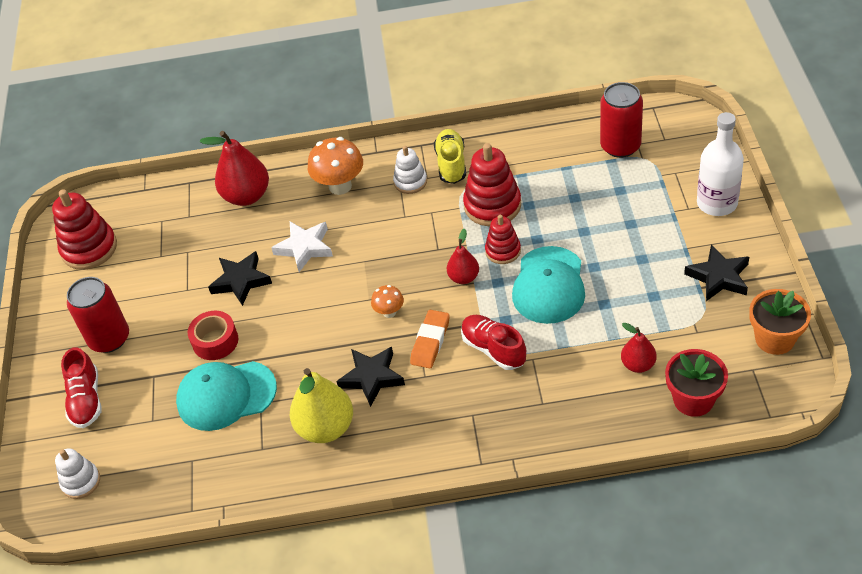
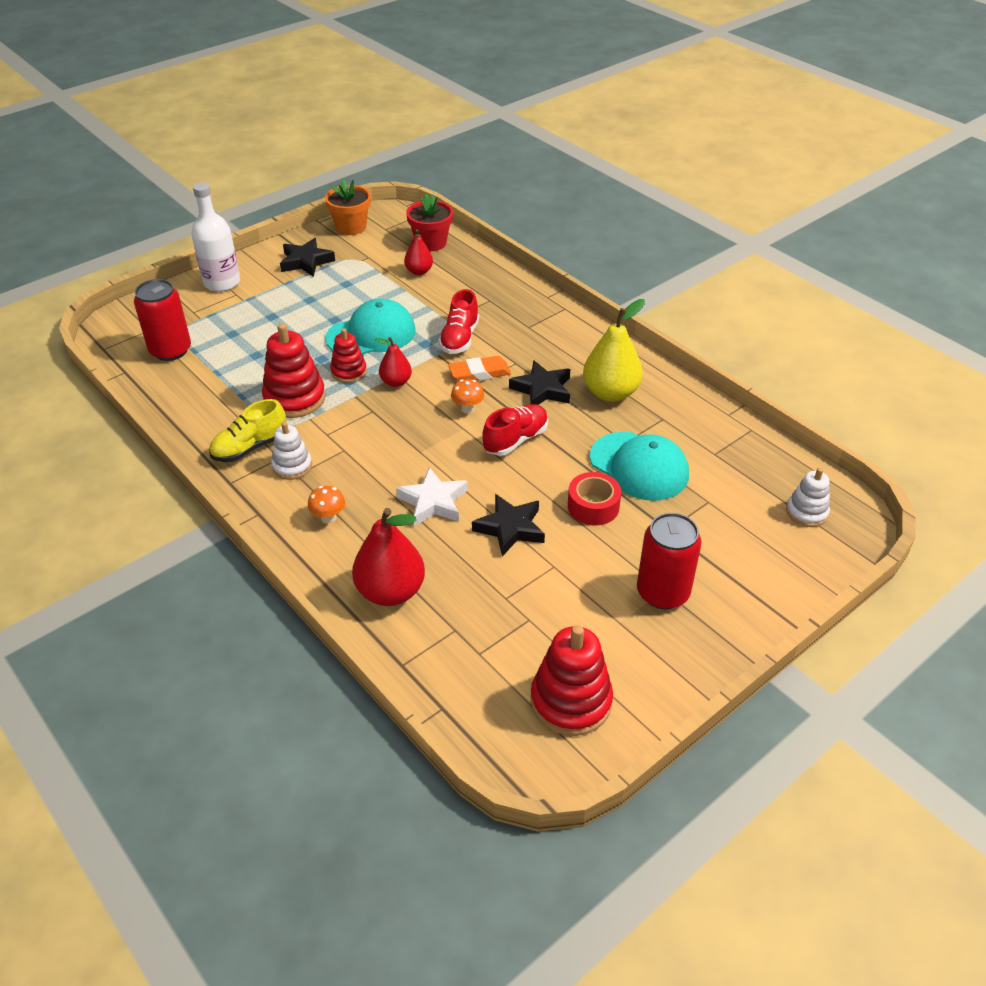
camera: 130 degrees left, 5 degrees down
red shoe [61,347,102,428] -> red shoe moved to [482,404,548,456]
orange mushroom [308,137,363,195] -> orange mushroom [308,486,345,524], size x0.54

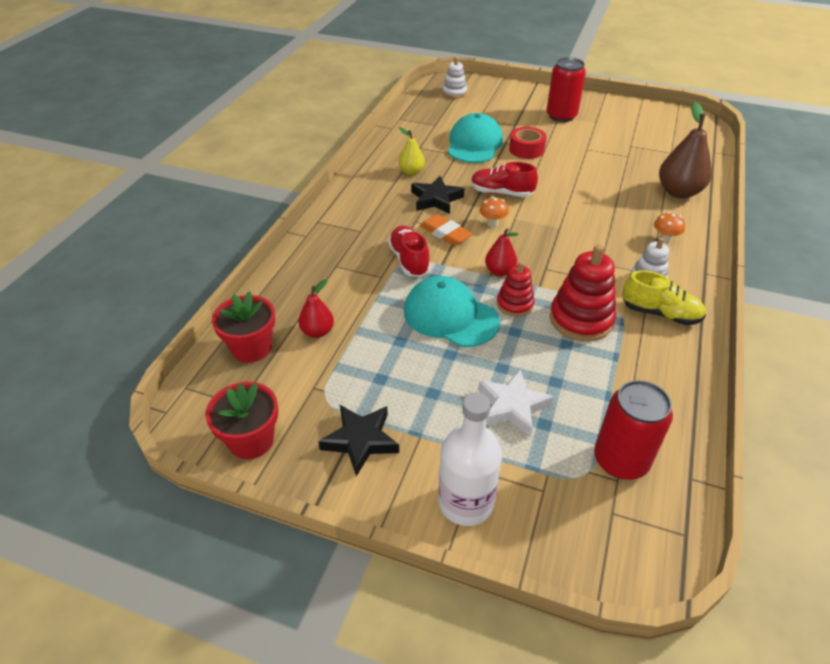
camera: 120 degrees left, 0 degrees up
orange flower pot [325,179,371,235] -> red flower pot [205,382,278,459]
red pear [352,508,425,606] -> brown pear [659,102,712,199]
white star [396,467,468,526] -> white star moved to [478,369,554,437]
red shoe [439,289,479,354] -> red shoe turned 90 degrees counterclockwise [388,226,431,277]
black star [472,494,545,556] -> none
red stacking toy [531,625,613,736] -> none
yellow pear [583,299,645,402] -> yellow pear [399,127,425,175], size x0.56

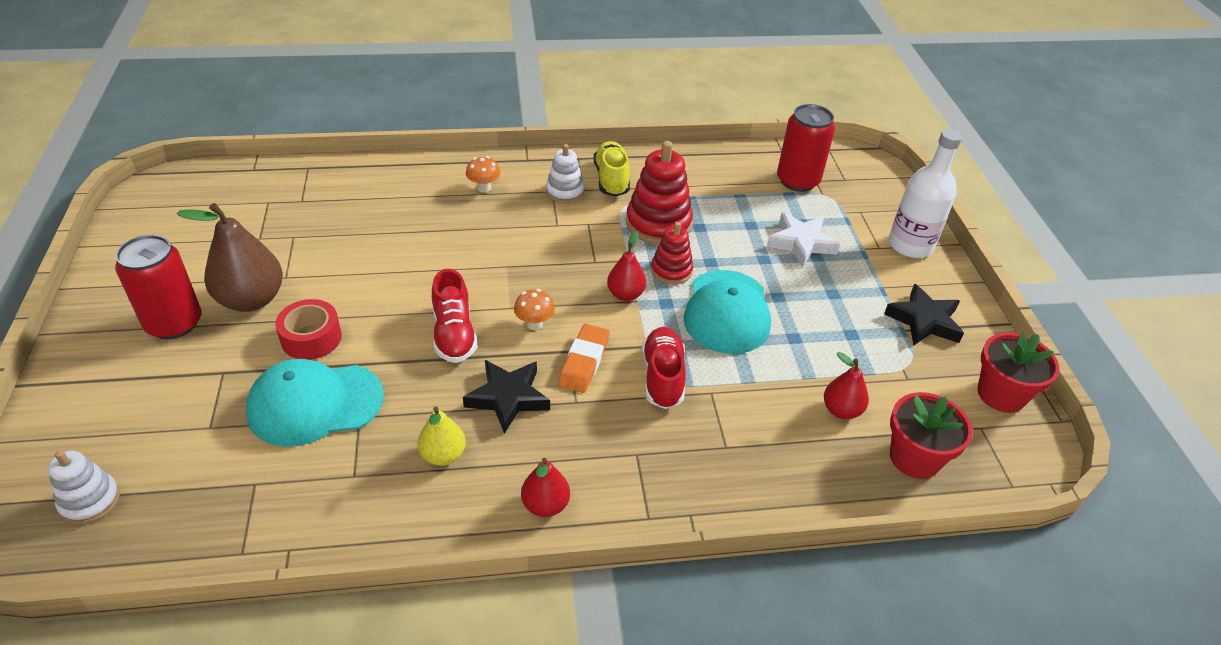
camera: 120 degrees left, 0 degrees up
red shoe [388,226,431,277] -> red shoe turned 135 degrees clockwise [642,327,686,409]
brown pear [659,102,712,199] -> brown pear moved to [177,203,283,312]
none -> red pear [521,458,570,517]

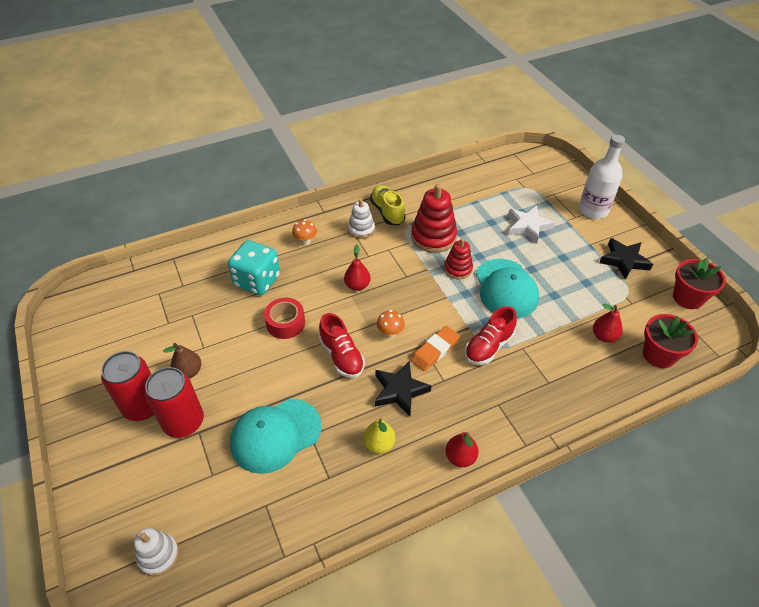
camera: 15 degrees left, 5 degrees up
brown pear [177,203,283,312] -> brown pear [163,343,201,378], size x0.56
red tape [275,299,342,360] -> red tape moved to [264,298,305,339]
orange eraser [558,324,610,393] -> orange eraser turned 45 degrees clockwise [411,326,460,371]
red pear [607,231,646,301] -> red pear moved to [344,244,370,291]
red shoe [642,327,686,409] -> red shoe turned 120 degrees counterclockwise [465,306,517,365]
red can [777,104,835,192] -> red can moved to [145,367,204,438]
none -> turquoise dice [228,240,280,295]

